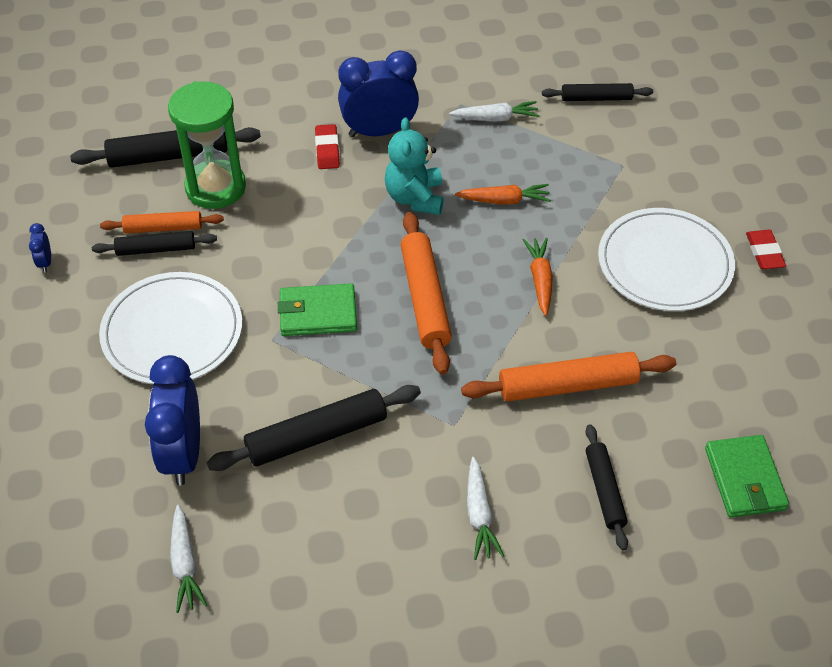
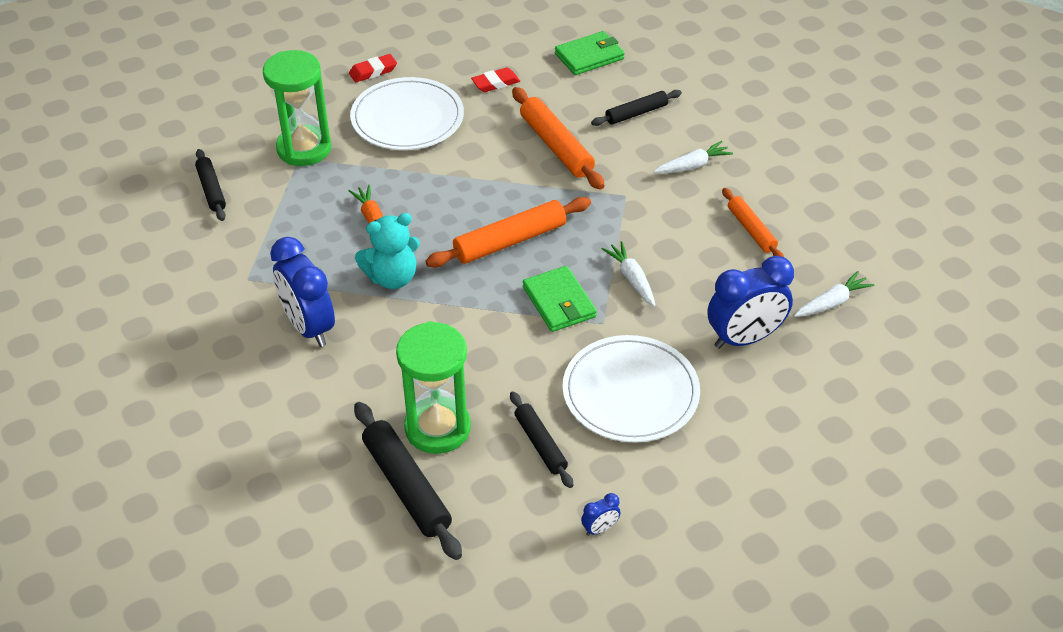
camera: 110 degrees left, 5 degrees down
orange rolling pin [100,211,224,233] -> orange rolling pin moved to [722,188,784,257]
black rolling pin [207,385,421,471] -> none
red eraser [315,124,340,169] -> red eraser moved to [471,67,520,92]
white carrot [449,101,540,122] -> white carrot moved to [602,241,656,307]
orange carrot [523,238,553,316] -> none
none -> green hourglass [263,50,331,166]

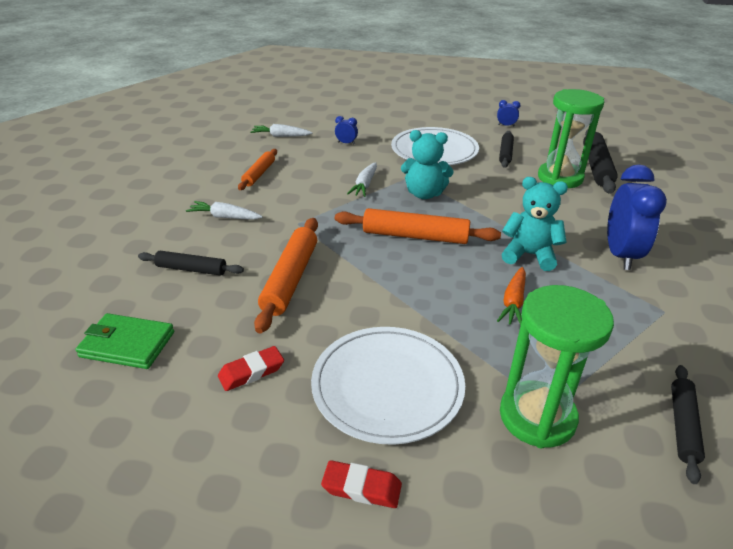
camera: 140 degrees left, 10 degrees down
red eraser [471,67,520,92] -> red eraser turned 45 degrees counterclockwise [218,346,284,391]
green wallet [523,266,597,332] -> turquoise teddy bear [401,130,454,199]
blue clock [708,256,794,349] -> blue clock [335,116,358,144], size x0.42

